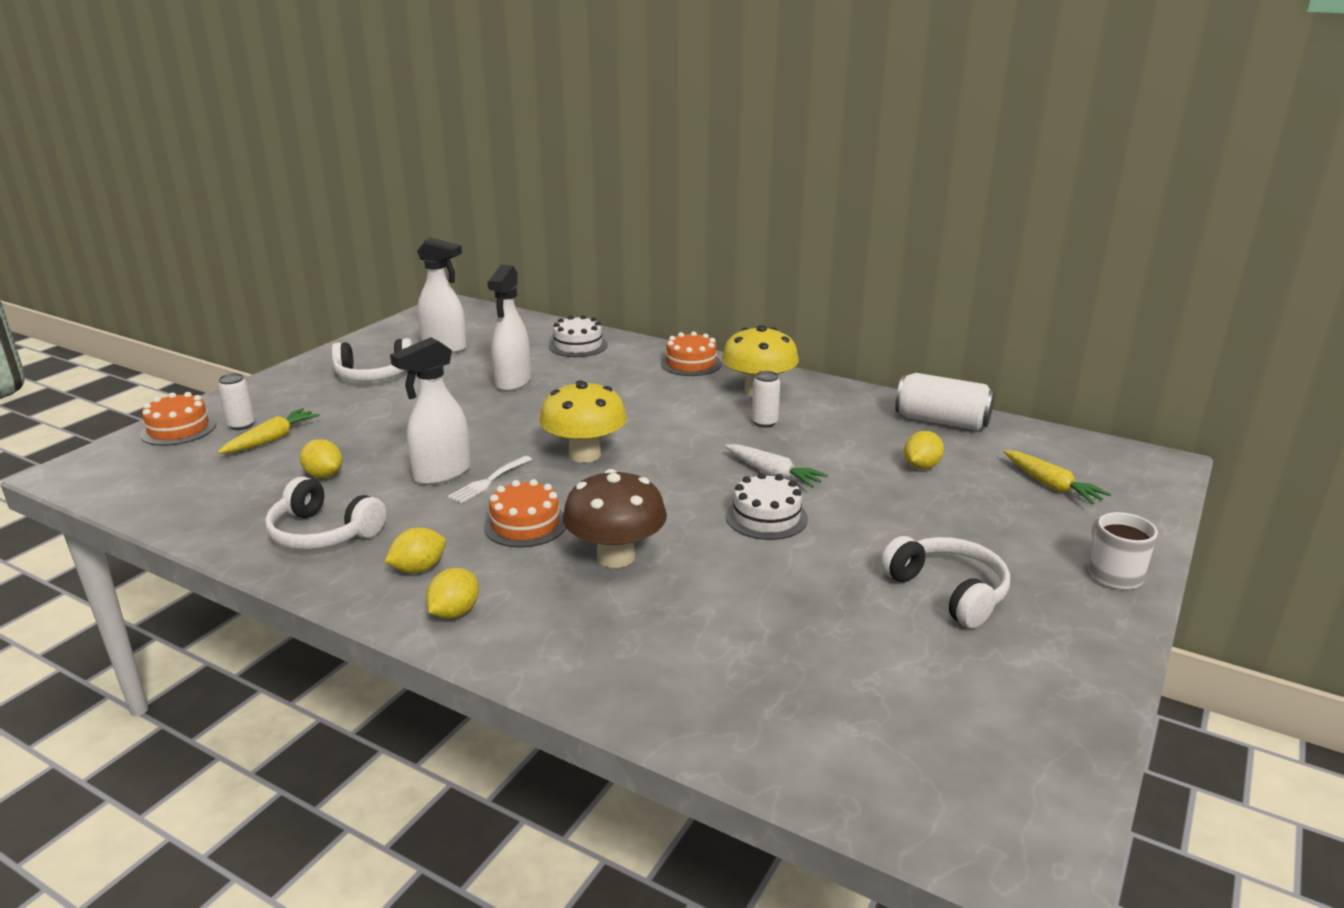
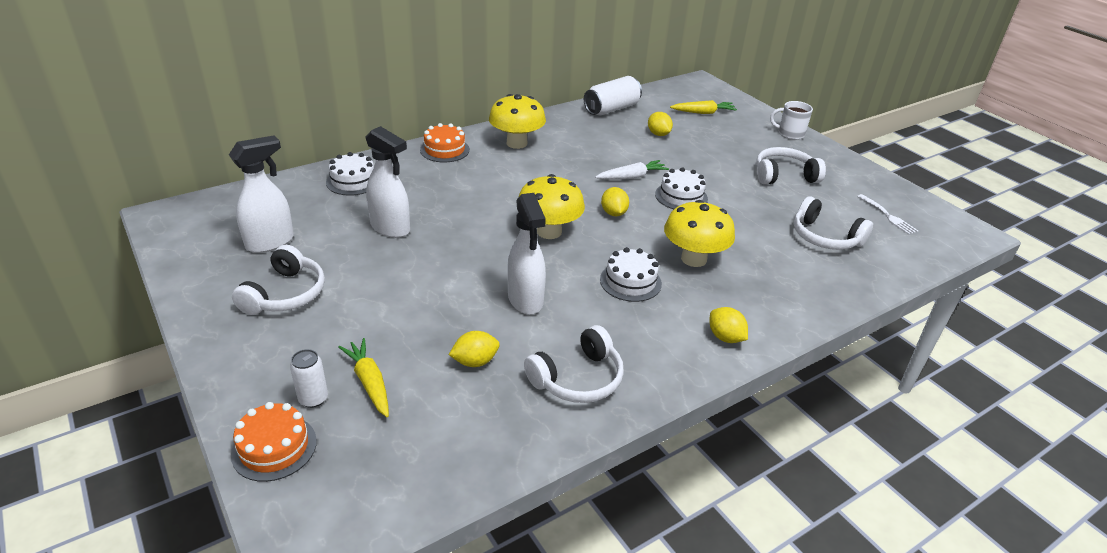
camera: 65 degrees left, 10 degrees up
yellow lemon [385,527,446,573] -> yellow lemon moved to [601,187,629,216]
white fork [447,456,532,503] -> white fork moved to [857,194,918,235]
orange cake [484,479,566,548] -> white cake [600,247,662,302]
brown mushroom [563,469,667,568] -> yellow mushroom [664,200,735,267]
white can [752,371,780,427] -> none
none -> white headphones [794,197,873,250]

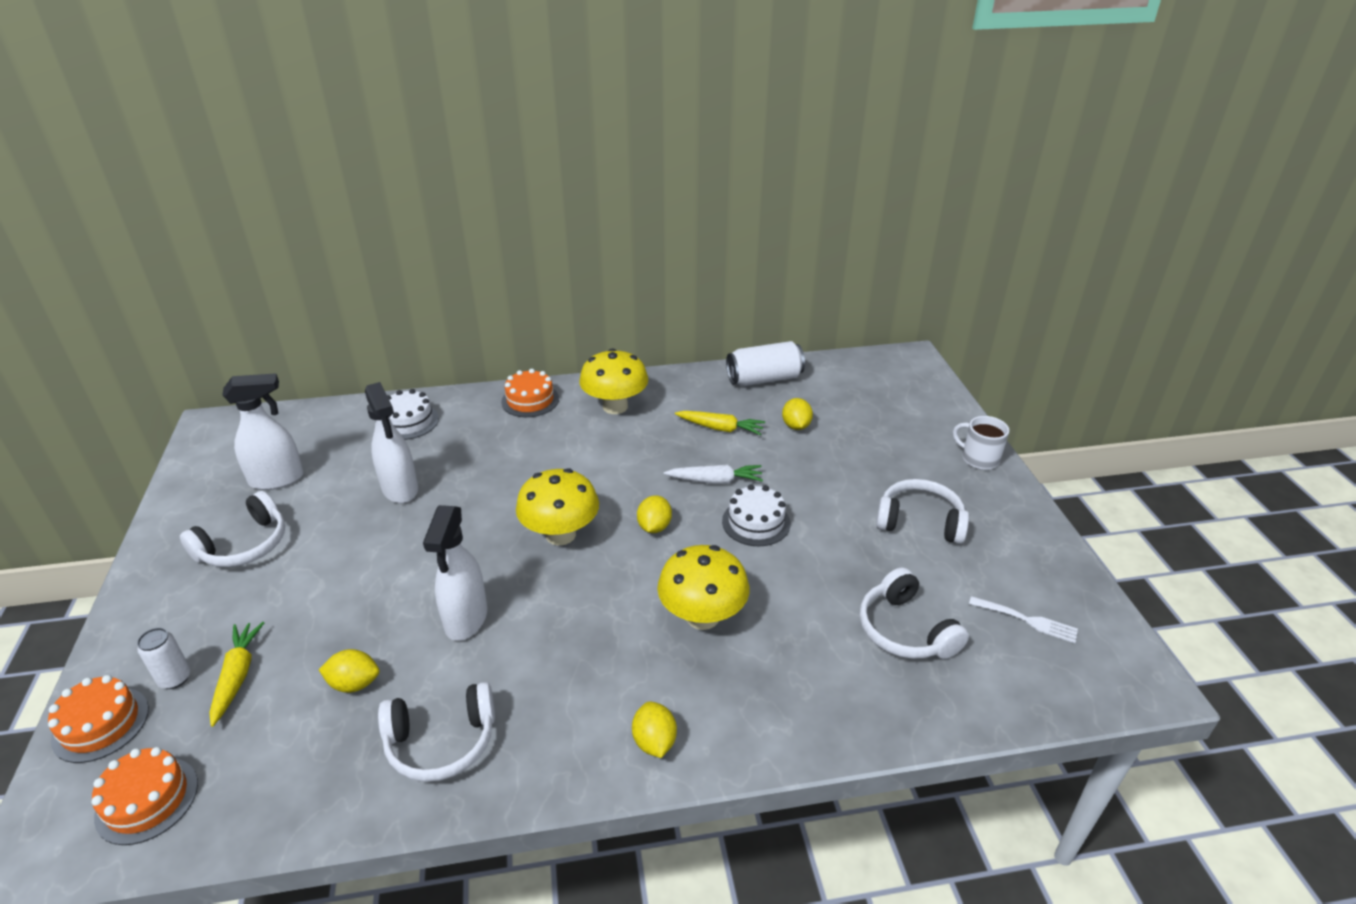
camera: 25 degrees right, 0 degrees up
white cake [600,247,662,302] -> none
yellow carrot [670,100,737,114] -> yellow carrot moved to [675,411,765,435]
white fork [857,194,918,235] -> white fork turned 60 degrees counterclockwise [969,596,1078,643]
none -> orange cake [92,747,198,845]

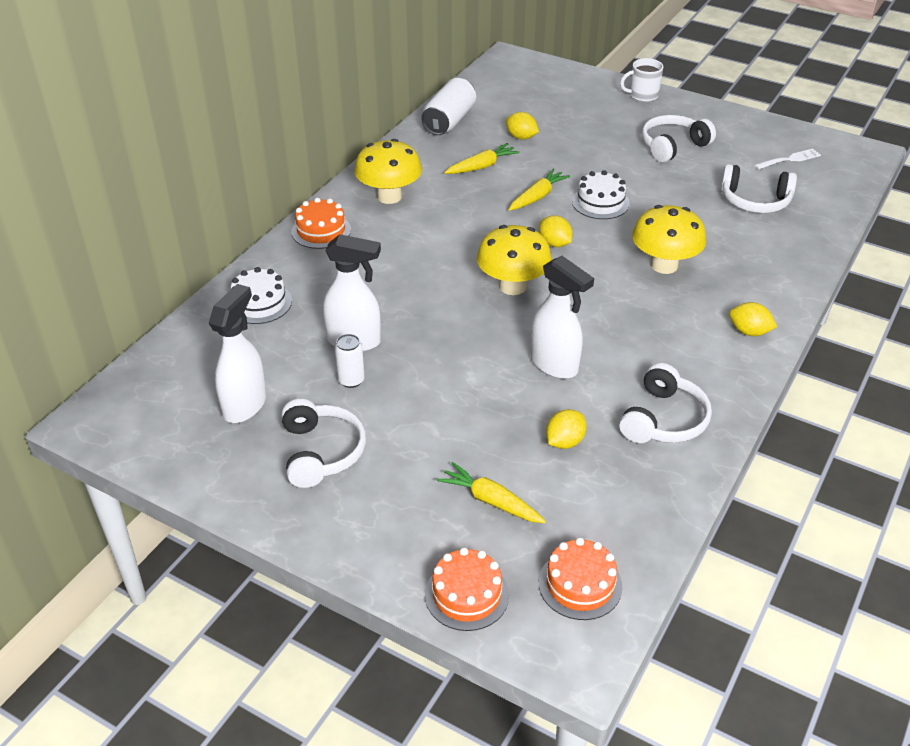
camera: 50 degrees left, 5 degrees up
white can [137,628,190,689] -> white can moved to [335,334,365,388]
white carrot [664,464,763,484] -> yellow carrot [509,169,570,211]

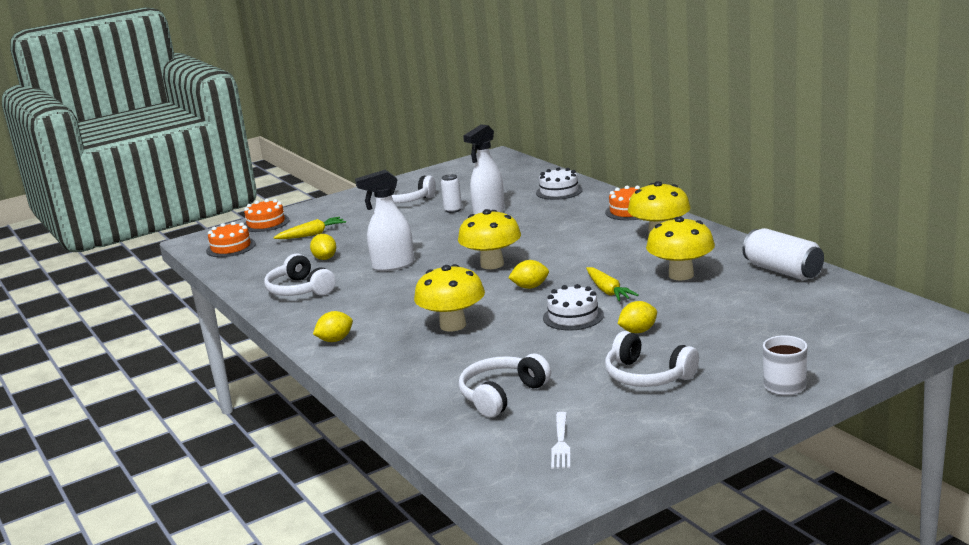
camera: 120 degrees right, 20 degrees down
white spray bottle [209,284,266,423] -> none
yellow carrot [444,143,520,174] -> yellow mushroom [646,216,715,280]
yellow lemon [506,112,539,140] -> yellow lemon moved to [618,301,657,333]
white headphones [642,115,716,163] -> white headphones turned 135 degrees clockwise [605,331,699,387]

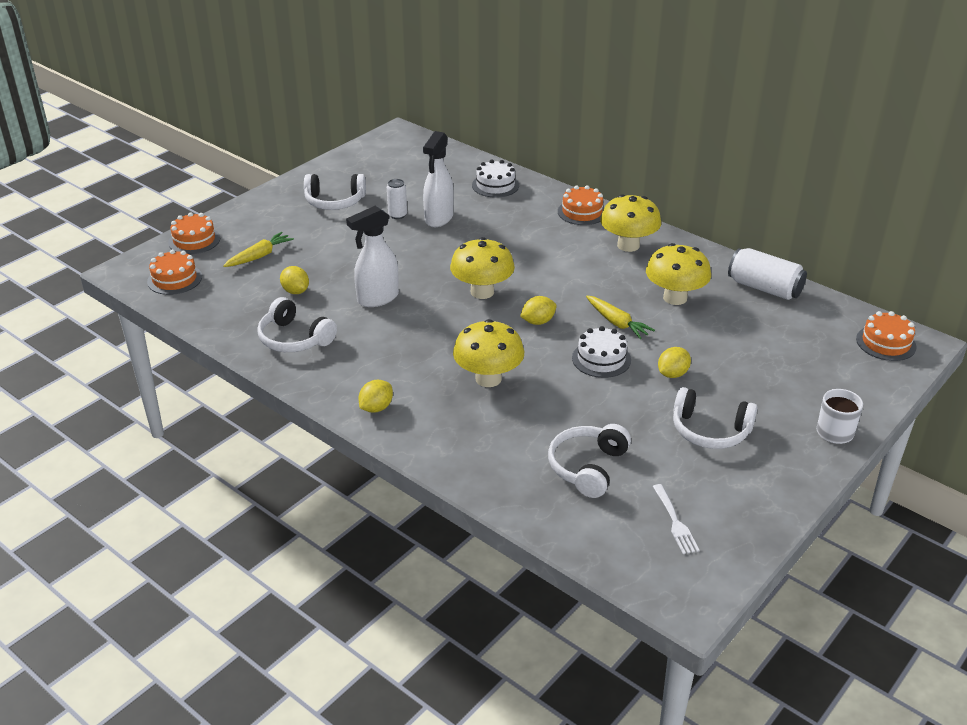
camera: 20 degrees left, 15 degrees up
none -> orange cake [856,311,917,361]

